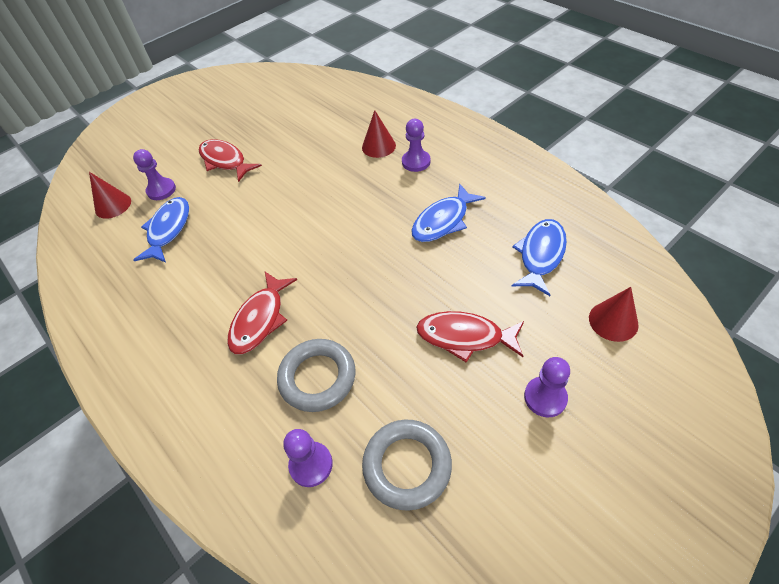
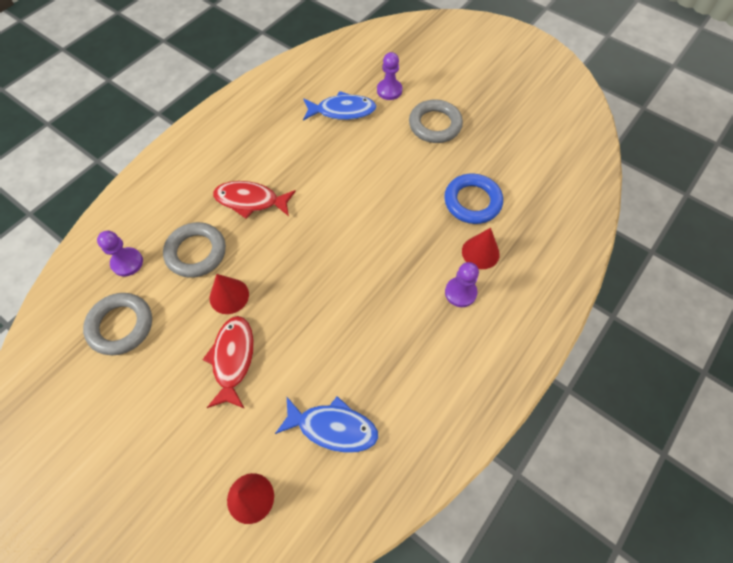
camera: 75 degrees right, 10 degrees up
red cone [89,172,131,219] -> red cone moved to [210,274,249,314]
red fish [199,139,262,182] -> grey ring [409,100,463,143]
blue fish [411,183,486,242] -> none
purple pawn [524,357,570,417] -> none
none -> blue ring [444,173,503,224]

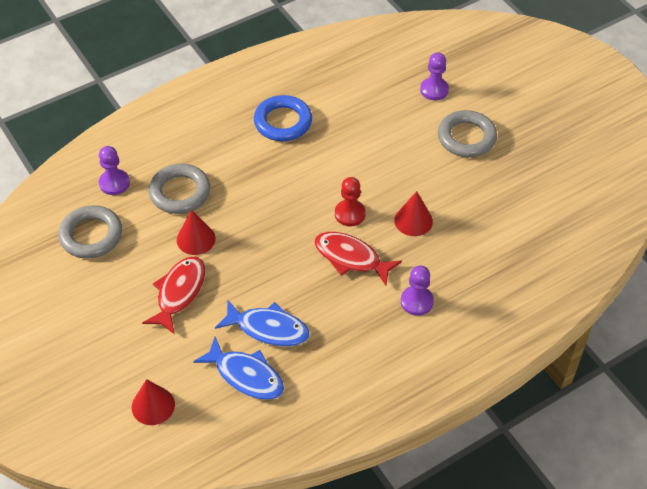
camera: 20 degrees right, 10 degrees down
red fish [213,181,296,219] -> red fish moved to [314,232,402,285]
blue fish [303,91,376,121] -> blue fish moved to [215,299,310,346]
blue ring [444,173,503,224] -> blue ring moved to [254,95,312,141]
red cone [462,228,500,269] -> red cone moved to [394,191,433,236]
none -> red pawn [335,177,366,226]

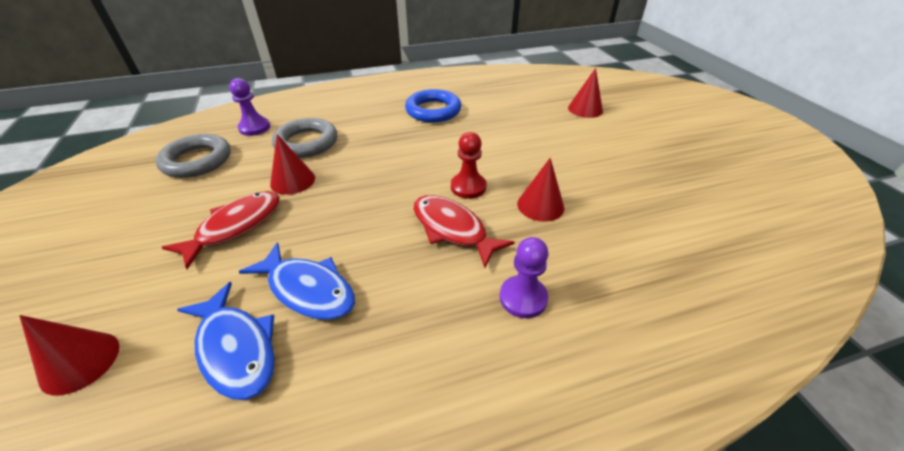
camera: 15 degrees right, 10 degrees down
purple pawn [420,52,449,100] -> red cone [568,68,603,118]
grey ring [438,110,497,157] -> none

